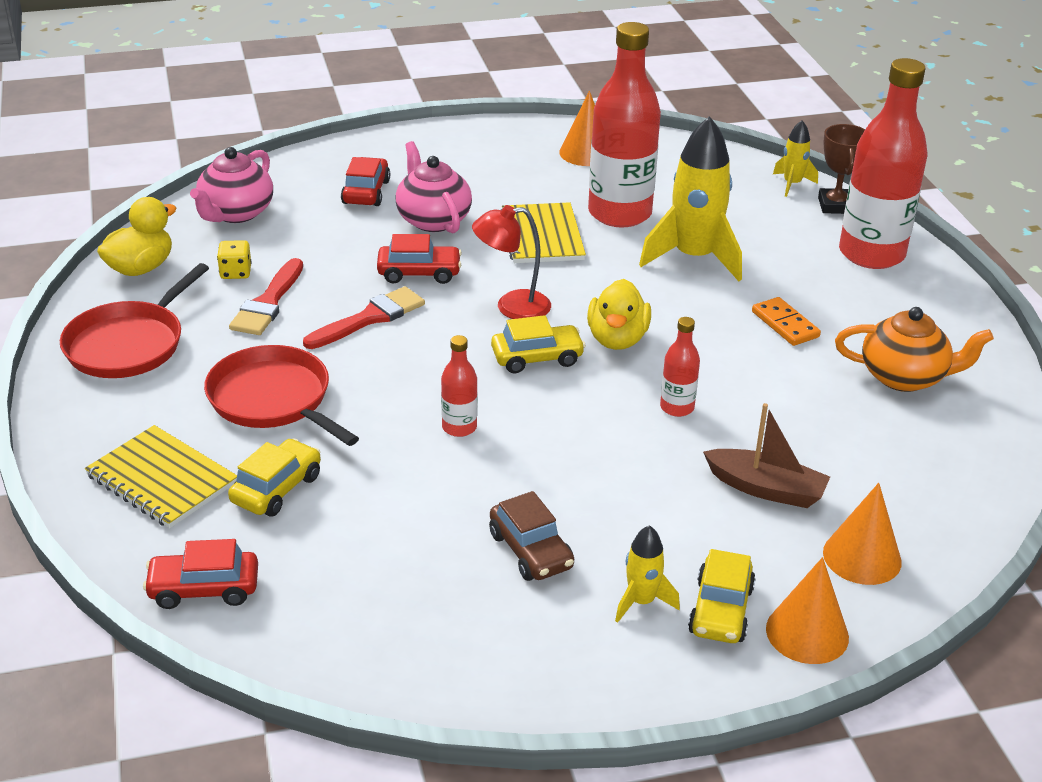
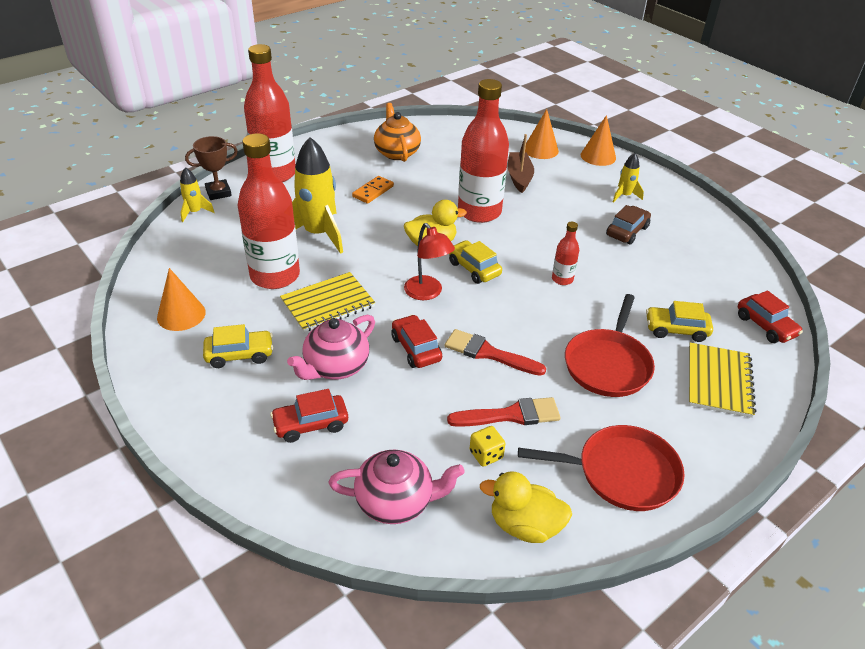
camera: 115 degrees left, 5 degrees up
red bottle [660,317,700,417] -> red bottle [458,79,509,223], size x2.24
yellow car [688,549,755,643] -> yellow car moved to [203,324,273,368]

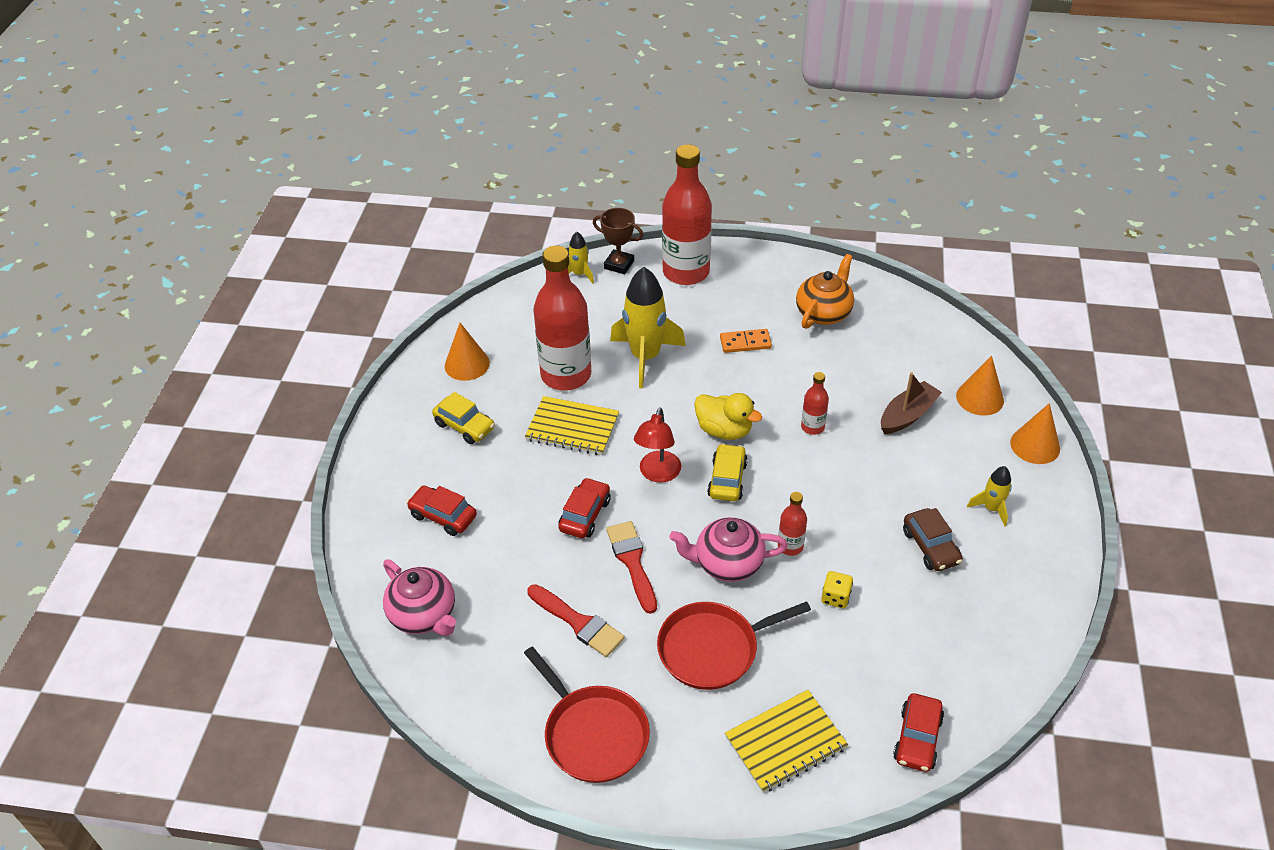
camera: 50 degrees right, 5 degrees up
pink teapot [287,315,375,380] -> pink teapot moved to [669,517,788,582]
red bottle [458,79,509,223] -> red bottle [801,372,829,435], size x0.45
yellow dice [470,426,506,467] -> yellow dice moved to [821,571,853,609]
yellow duck [480,471,572,543] -> none
brown car [606,205,651,245] -> brown car turned 75 degrees clockwise [903,508,963,571]
yellow car [646,301,713,342] -> none

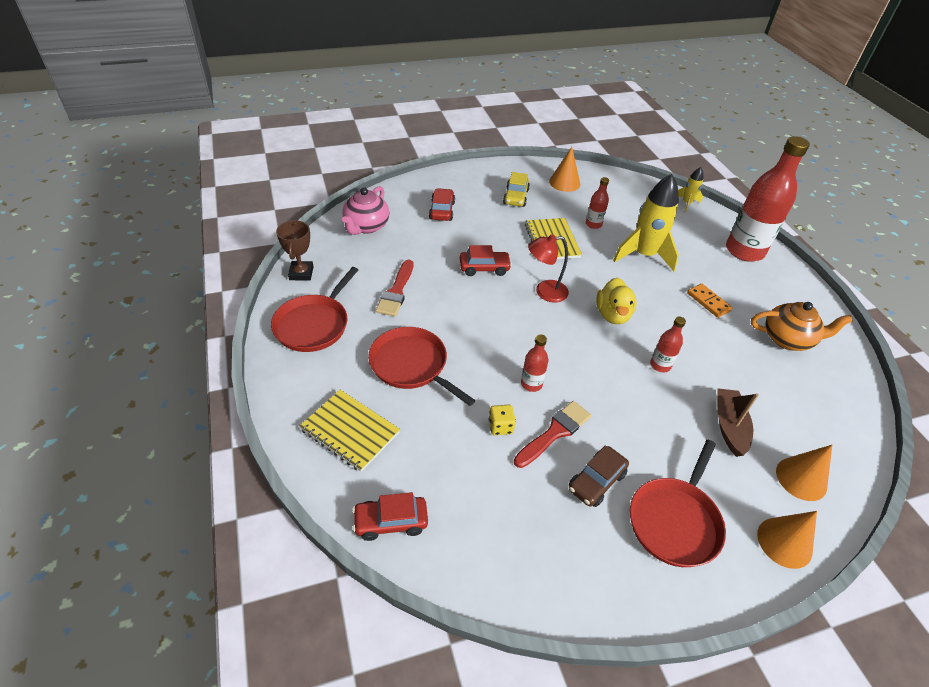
camera: 60 degrees right, 0 degrees up
red bottle [533,246,591,390] -> red bottle [586,177,609,229], size x0.45
brown trophy [593,208,643,274] -> brown trophy moved to [276,220,313,281]
red brush [606,521,657,614] -> red brush moved to [514,401,591,468]
pink teapot [669,517,788,582] -> none
yellow car [707,443,748,501] -> none
brown boat [881,372,942,434] -> brown boat turned 105 degrees counterclockwise [718,388,759,457]
yellow rocket [967,466,1012,527] -> red pan [630,440,726,567]

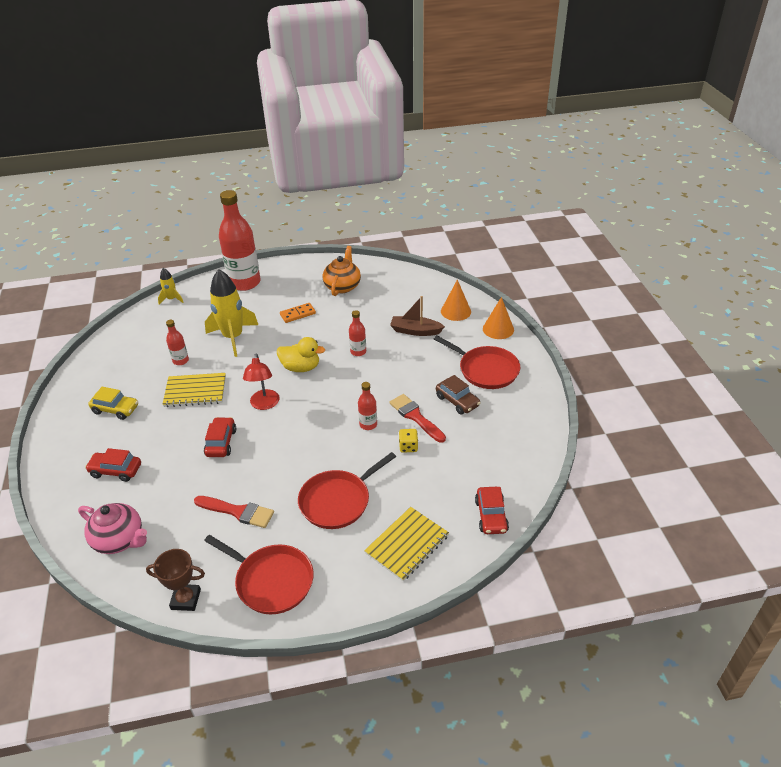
camera: 80 degrees left, 5 degrees down
orange cone [549,147,580,192] -> none

